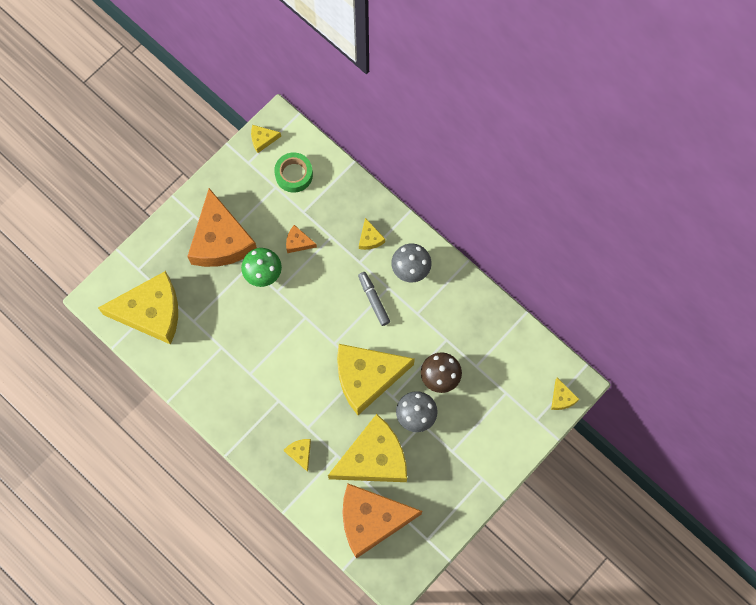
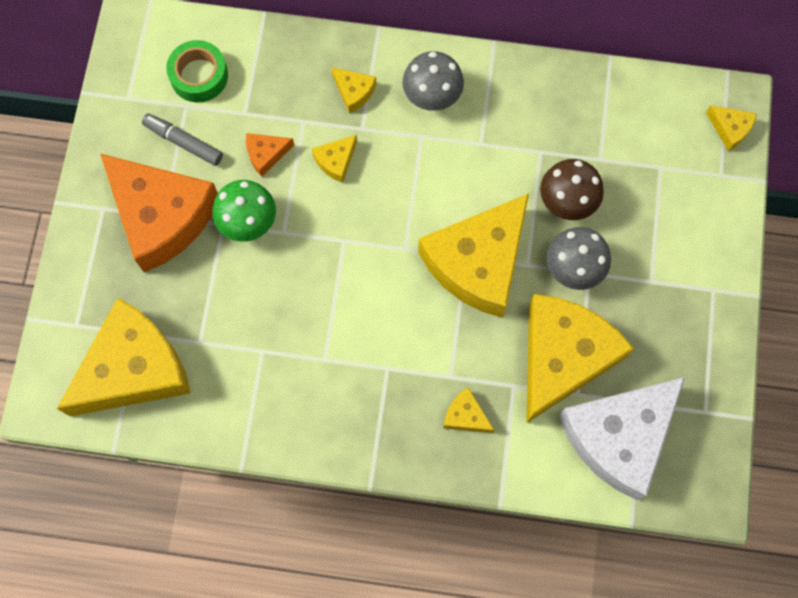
camera: 35 degrees left, 0 degrees up
yellow cheese [251,125,281,153] -> yellow cheese moved to [312,135,357,183]
orange cheese [342,483,422,559] -> white cheese [558,377,685,500]
grey marker [358,272,390,326] -> grey marker moved to [142,113,223,166]

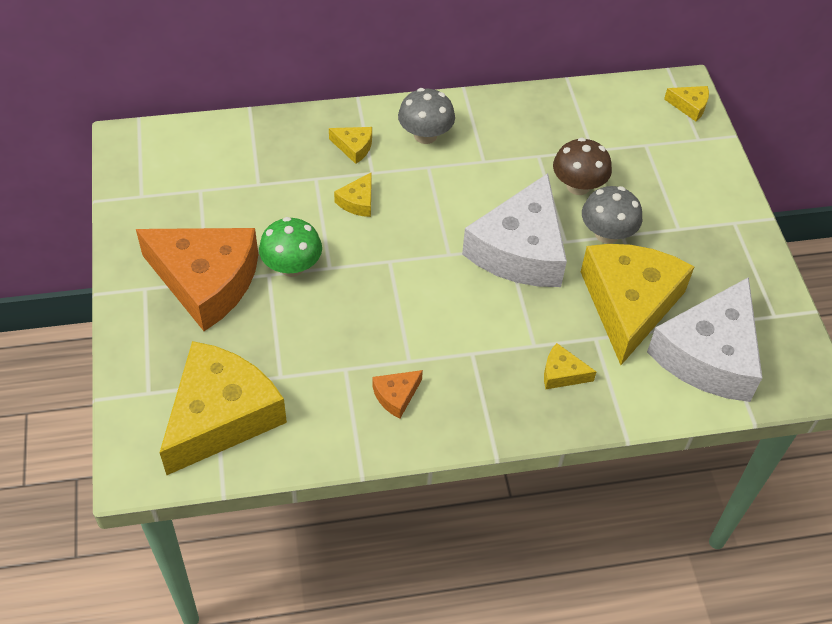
camera: 20 degrees left, 20 degrees down
grey marker [142,113,223,166] -> none
green tape [166,40,228,102] -> none
orange cheese [246,133,294,177] -> orange cheese moved to [372,370,423,419]
yellow cheese [418,194,529,318] -> white cheese [462,173,567,287]

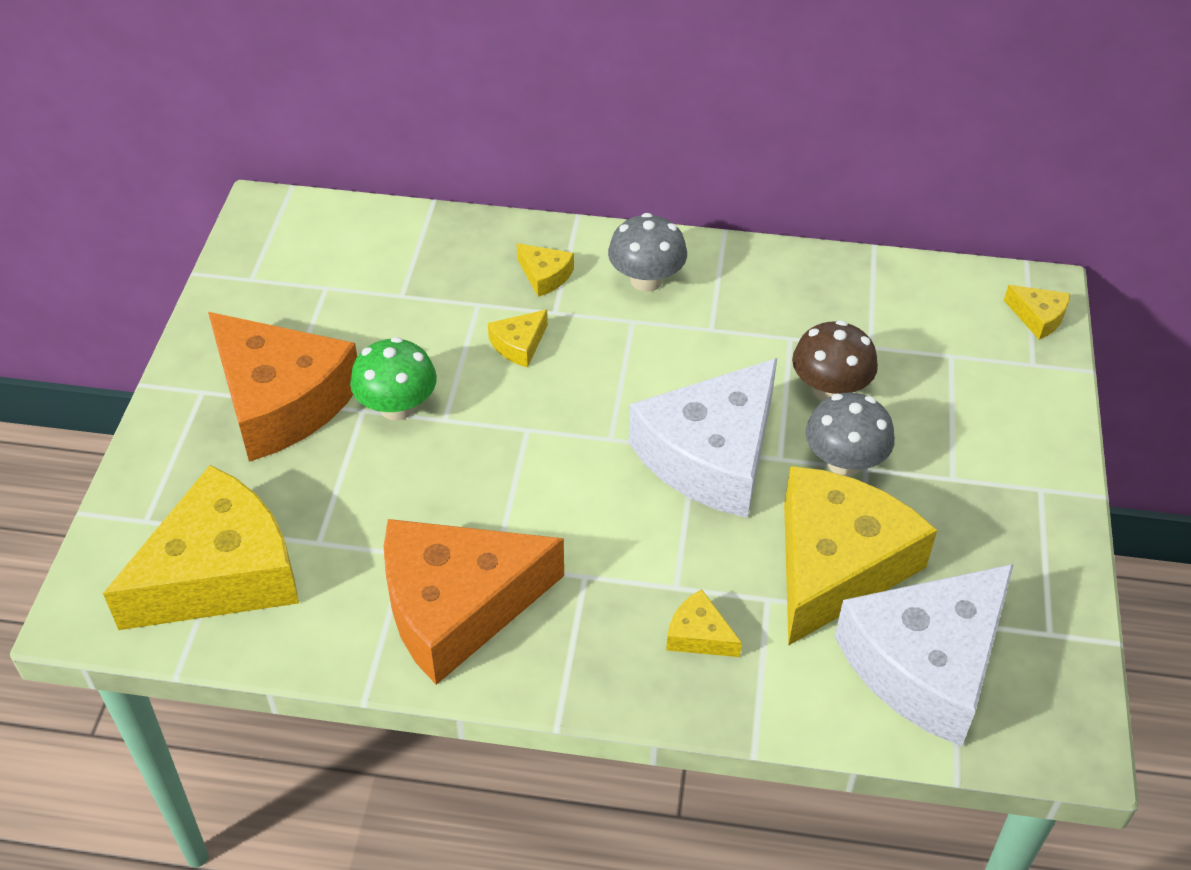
camera: 20 degrees right, 5 degrees down
orange cheese [372,370,423,419] -> orange cheese [384,519,564,685], size x2.46

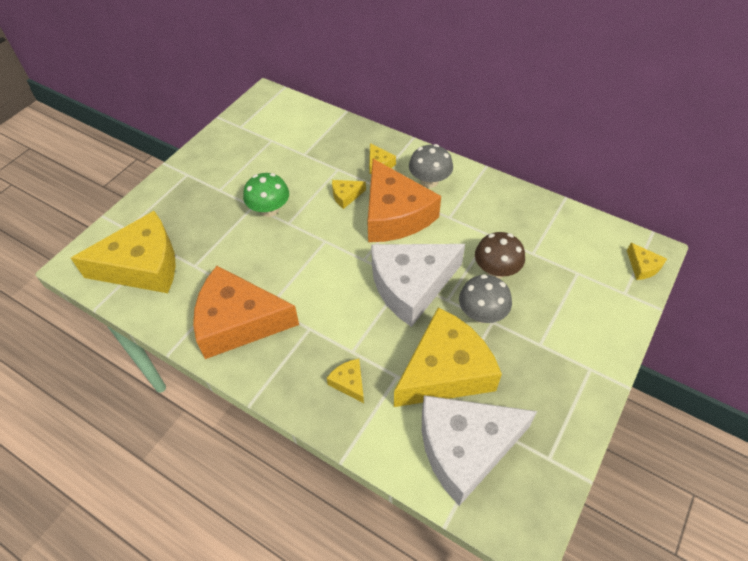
camera: 25 degrees right, 5 degrees up
orange cheese [208,312,357,462] -> orange cheese moved to [367,159,441,242]

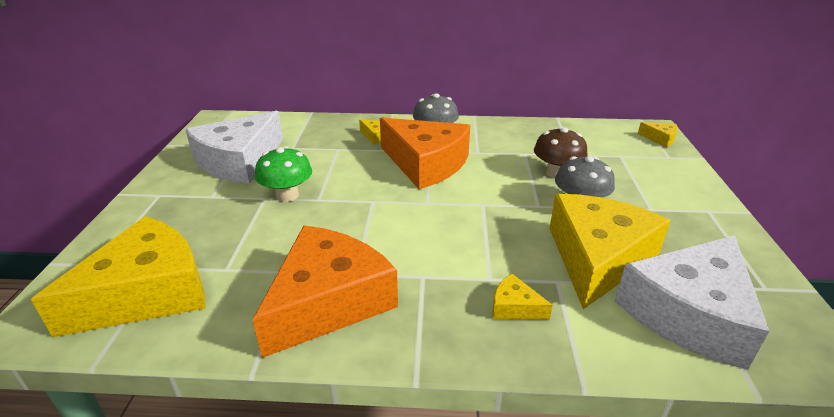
camera: 30 degrees left, 20 degrees down
orange cheese [193,266,299,359] -> orange cheese turned 150 degrees clockwise [252,225,398,358]
yellow cheese [332,180,366,209] -> none
white cheese [371,244,465,327] -> white cheese moved to [185,111,283,184]

